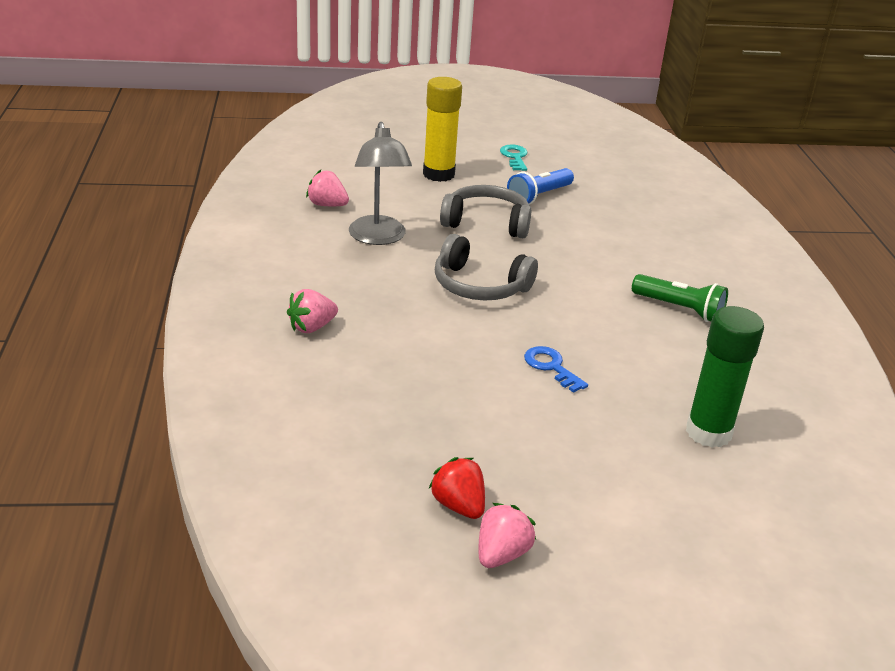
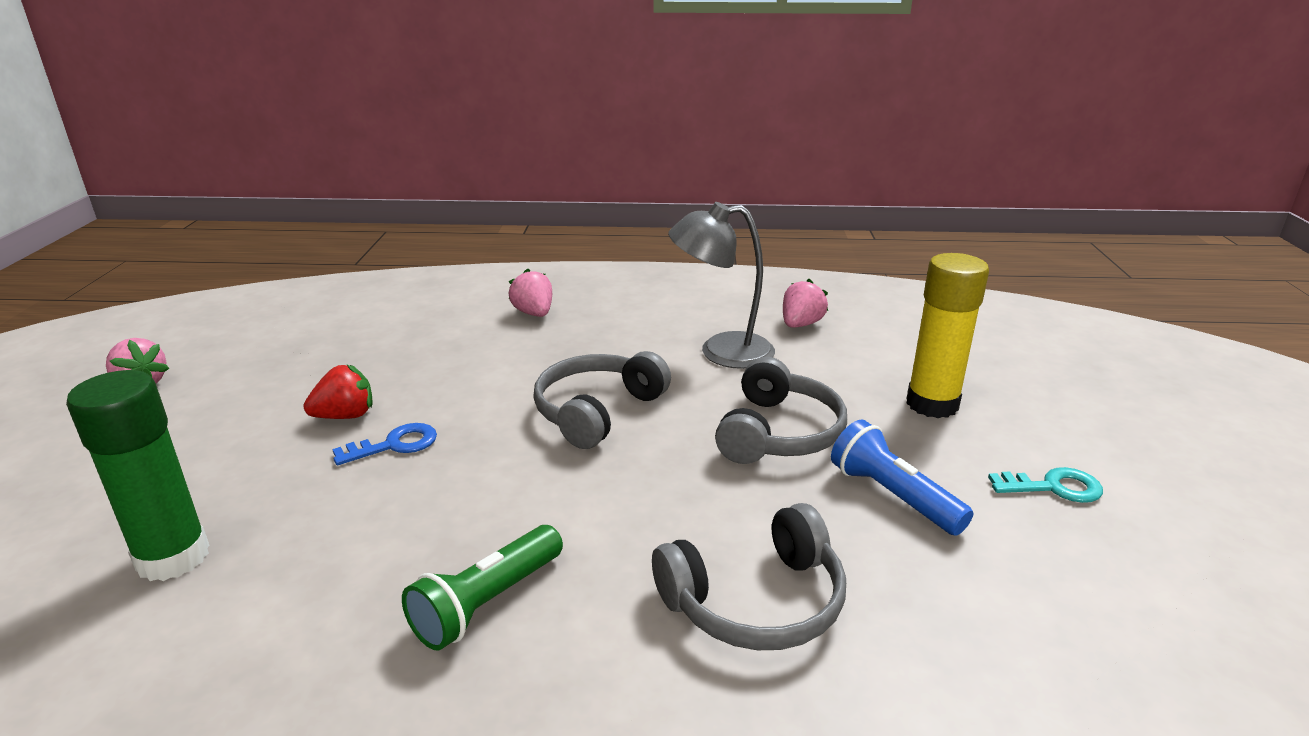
camera: 100 degrees right, 5 degrees down
red strawberry [429,457,485,519] -> red strawberry moved to [304,364,373,419]
none -> grey headphones [652,503,846,650]

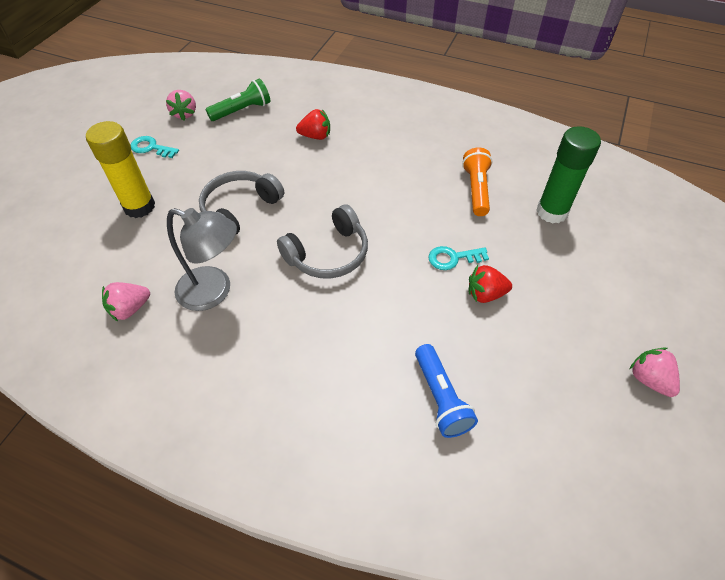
camera: 160 degrees left, 25 degrees up
blue key [332,423,437,465] -> turquoise key [428,246,489,270]
green flashlight [402,525,563,650] -> green flashlight moved to [206,78,271,121]
pink strawberry [509,268,552,317] -> pink strawberry moved to [166,90,196,120]
grey headphones [652,503,846,650] -> red strawberry [296,109,330,140]
blue flashlight [831,420,973,536] -> blue flashlight moved to [415,344,478,438]
none -> orange flashlight [462,147,493,216]

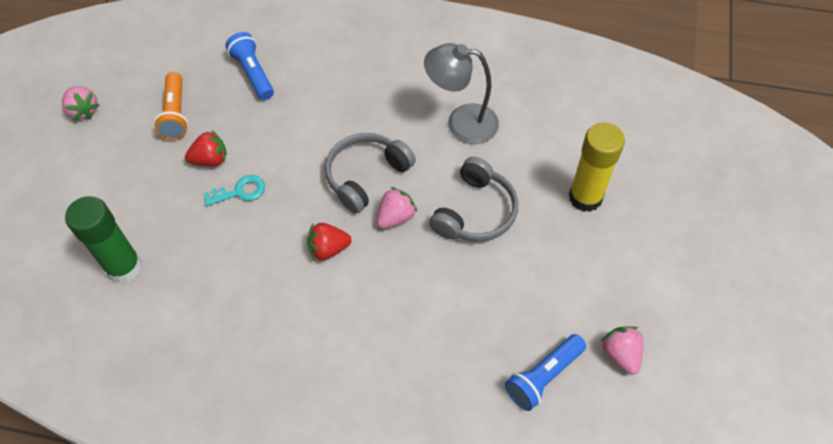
camera: 170 degrees right, 5 degrees up
pink strawberry [102,282,150,321] -> pink strawberry moved to [377,187,417,229]
turquoise key [131,136,179,158] -> none
green flashlight [206,78,271,121] -> blue flashlight [505,334,586,411]
red strawberry [296,109,330,140] -> red strawberry moved to [307,223,352,261]
orange flashlight [462,147,493,216] -> orange flashlight moved to [154,72,188,140]

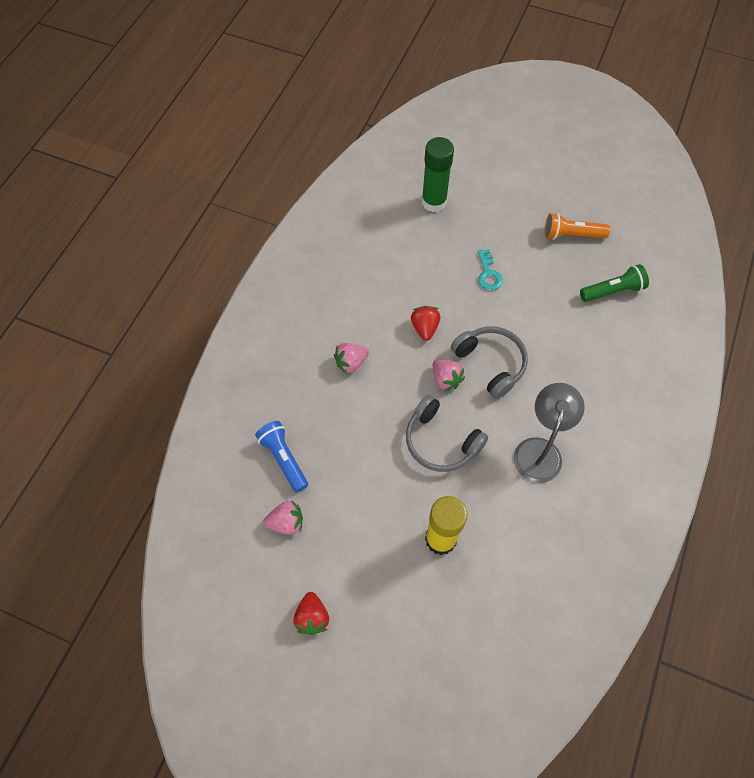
camera: 100 degrees right, 5 degrees up
pink strawberry [62,86,99,120] -> pink strawberry moved to [334,343,369,374]
red strawberry [185,131,227,166] -> red strawberry moved to [293,592,329,635]
blue flashlight [226,32,274,100] -> green flashlight [580,264,649,302]

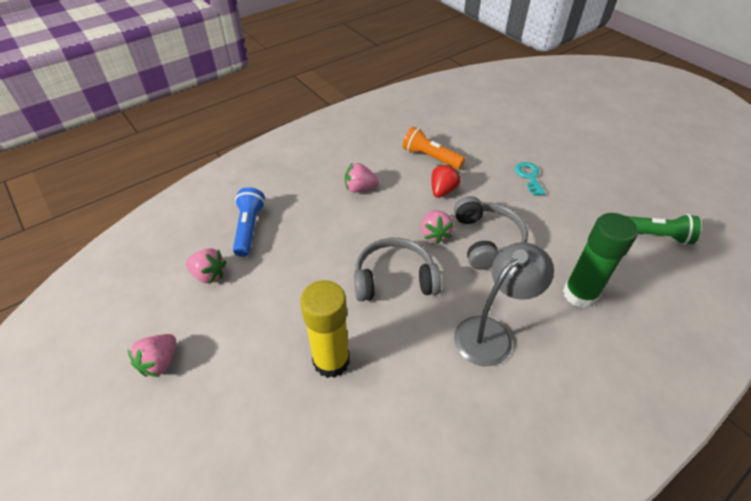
camera: 30 degrees right, 15 degrees down
red strawberry [293,592,329,635] -> pink strawberry [128,334,176,377]
grey headphones [406,395,488,472] -> grey headphones turned 105 degrees clockwise [354,238,441,301]
green glue stick [422,137,454,212] -> green glue stick moved to [563,213,638,308]
turquoise key [478,249,503,290] -> turquoise key turned 150 degrees clockwise [515,162,546,196]
orange flashlight [545,213,610,240] -> orange flashlight moved to [403,127,465,169]

